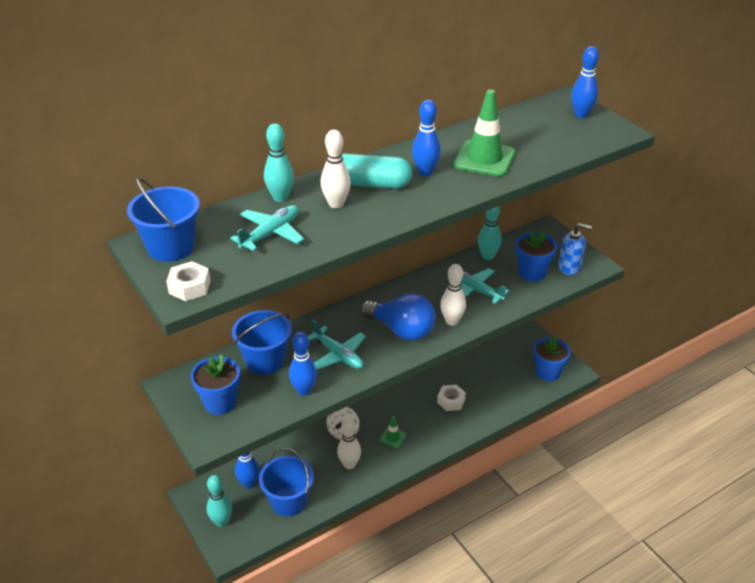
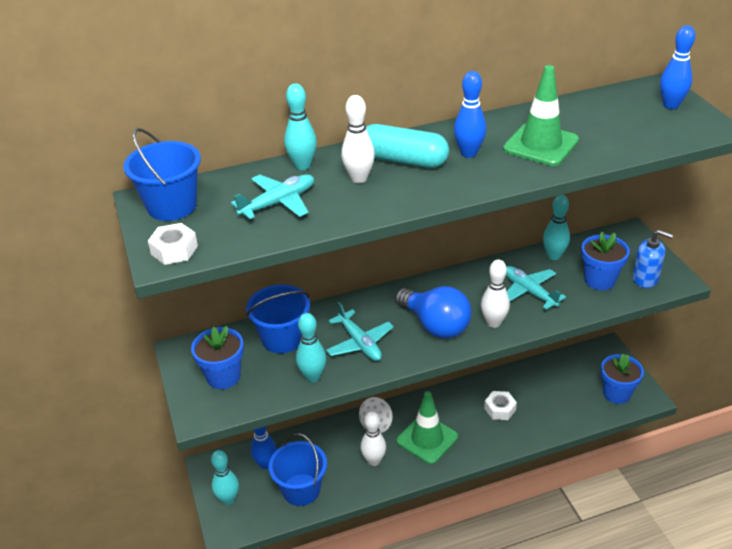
camera: 15 degrees right, 0 degrees up
blue bowling pin [289,332,317,396] -> turquoise bowling pin [296,313,326,382]
green traffic cone [380,416,407,448] -> green traffic cone [397,391,458,464], size x2.02

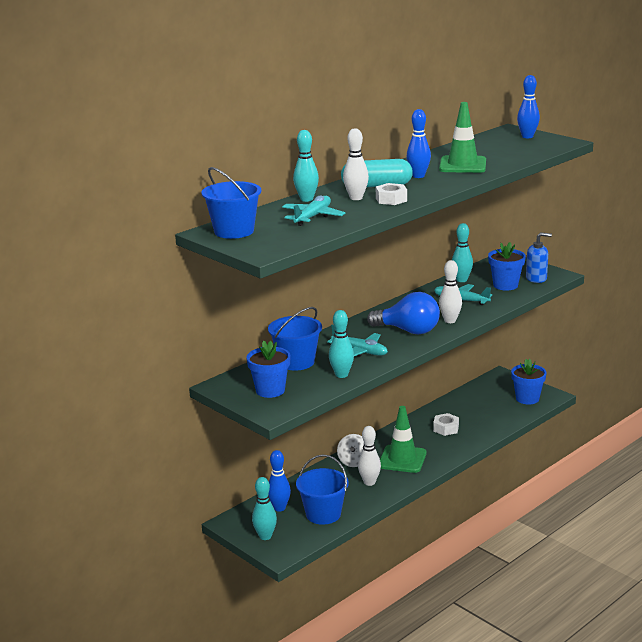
camera: 25 degrees left, 15 degrees down
white nut [148,223,198,265] -> white nut moved to [376,183,407,205]

